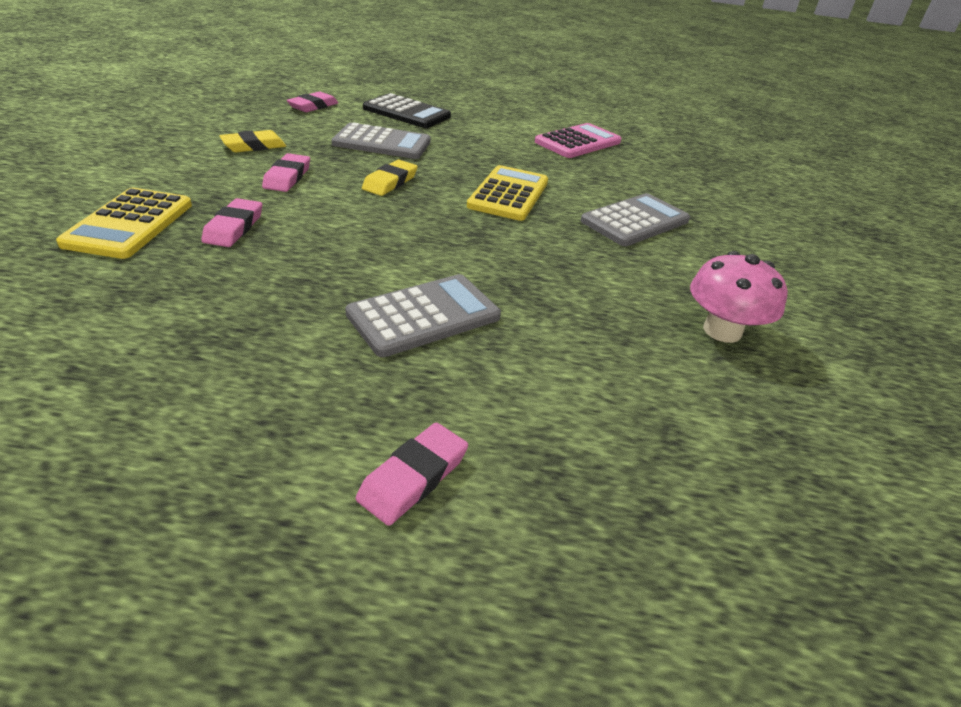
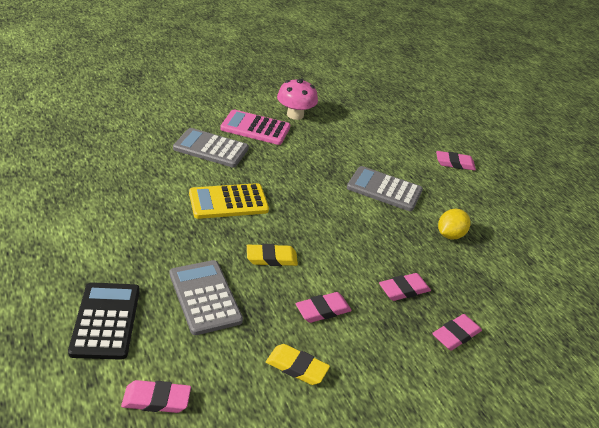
camera: 125 degrees left, 0 degrees up
yellow calculator [56,188,192,259] -> pink eraser [432,314,482,351]
pink calculator [535,123,621,158] -> pink calculator moved to [220,110,290,145]
none -> yellow lemon [438,209,471,240]

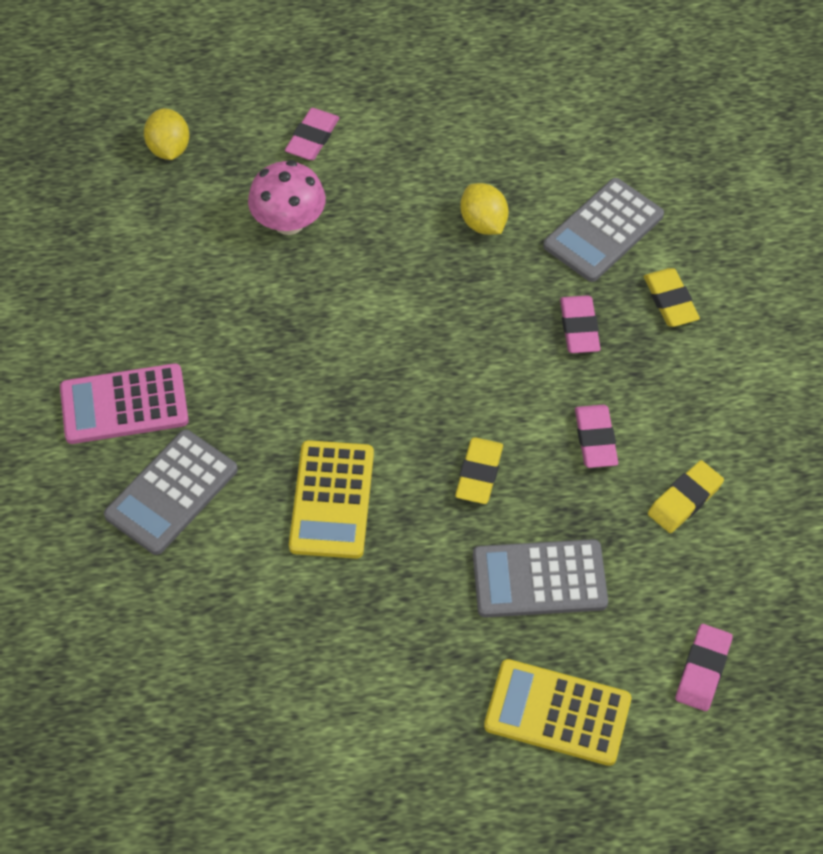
camera: 65 degrees left, 20 degrees up
black calculator [68,282,140,360] -> yellow calculator [484,659,631,766]
pink calculator [220,110,290,145] -> pink calculator turned 45 degrees clockwise [60,363,189,444]
pink mushroom [277,79,318,120] -> pink mushroom moved to [248,160,326,235]
grey calculator [347,166,423,211] -> grey calculator moved to [543,178,664,282]
pink eraser [432,314,482,351] -> yellow eraser [644,268,700,327]
none -> yellow lemon [144,108,190,160]

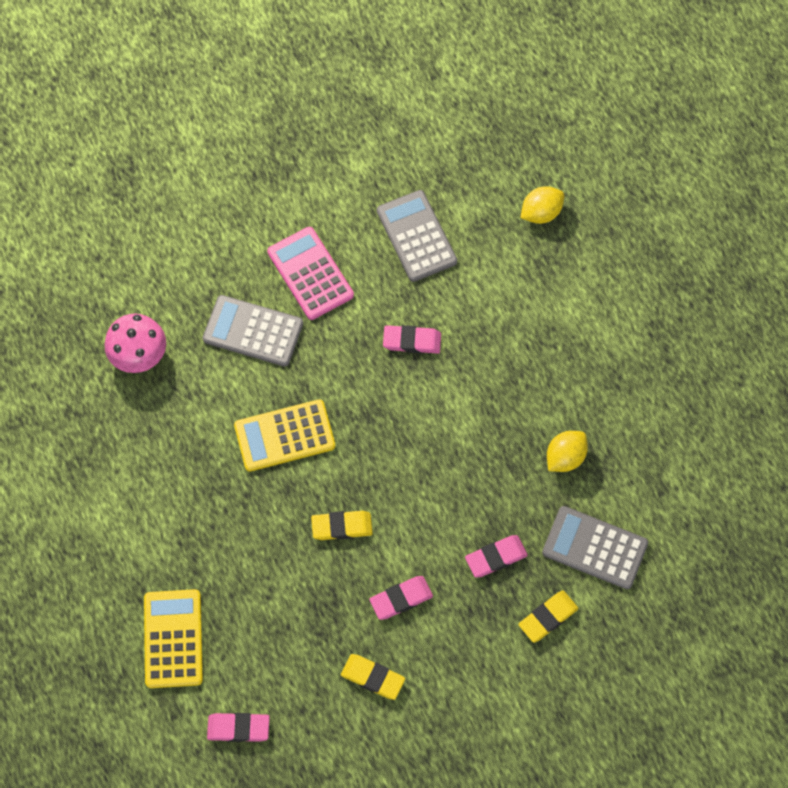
camera: 70 degrees right, 10 degrees up
pink mushroom [248,160,326,235] -> pink mushroom moved to [105,314,166,373]
pink eraser [285,108,340,160] -> pink eraser moved to [383,325,441,354]
grey calculator [473,539,608,618] -> grey calculator moved to [377,190,457,282]

